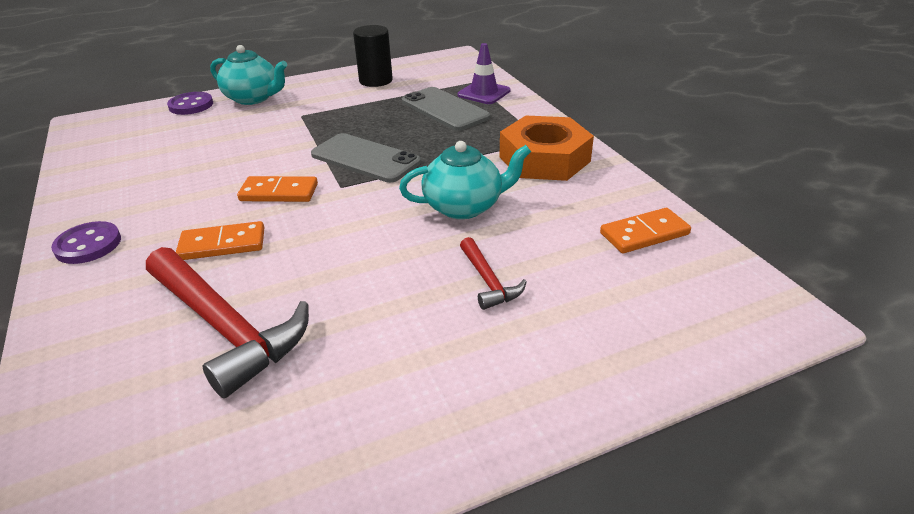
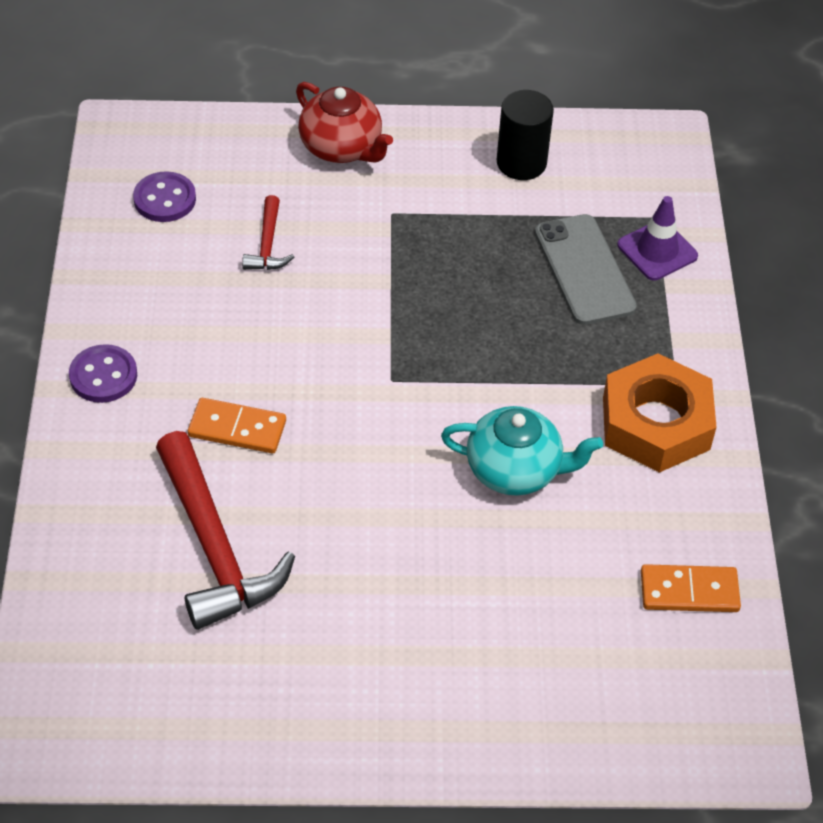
camera: 20 degrees right, 15 degrees up
purple button [167,92,213,115] -> purple button moved to [133,171,196,222]
turquoise teapot [210,45,287,105] -> red teapot [296,82,393,163]
orange domino [237,176,318,202] -> none
grey phone [311,133,421,183] -> none
red hammer [460,237,527,310] -> red hammer moved to [242,195,294,270]

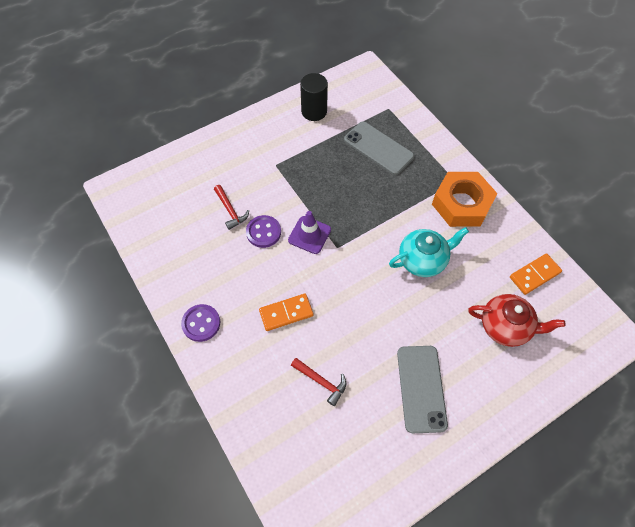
camera: 30 degrees left, 10 degrees up
purple button [133,171,196,222] -> purple button moved to [246,215,281,248]
red hammer [156,431,295,630] -> red hammer [291,358,347,406], size x0.49
red teapot [296,82,393,163] -> red teapot moved to [468,294,565,347]
purple traffic cone [617,196,698,281] -> purple traffic cone moved to [288,211,331,254]
none -> grey phone [397,346,448,433]

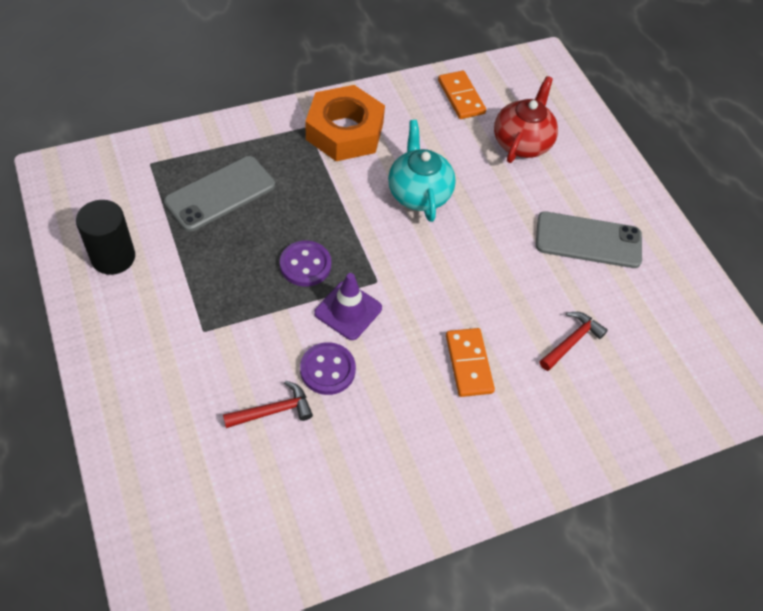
camera: 85 degrees left, 5 degrees down
purple button [181,304,220,342] -> purple button moved to [280,240,331,287]

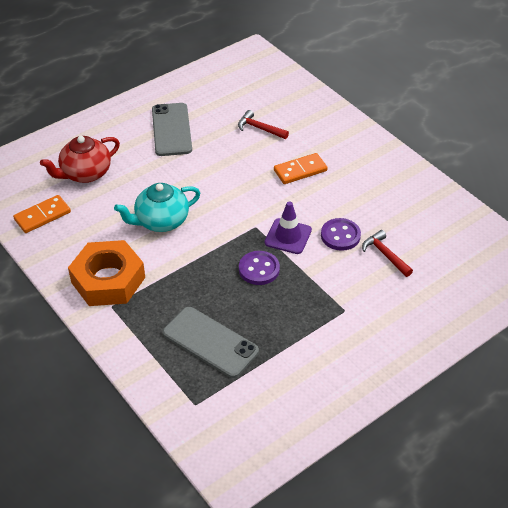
camera: 100 degrees left, 10 degrees down
black cylinder [76,200,135,275] -> none
red teapot [494,76,558,163] -> red teapot turned 45 degrees counterclockwise [40,136,120,183]

